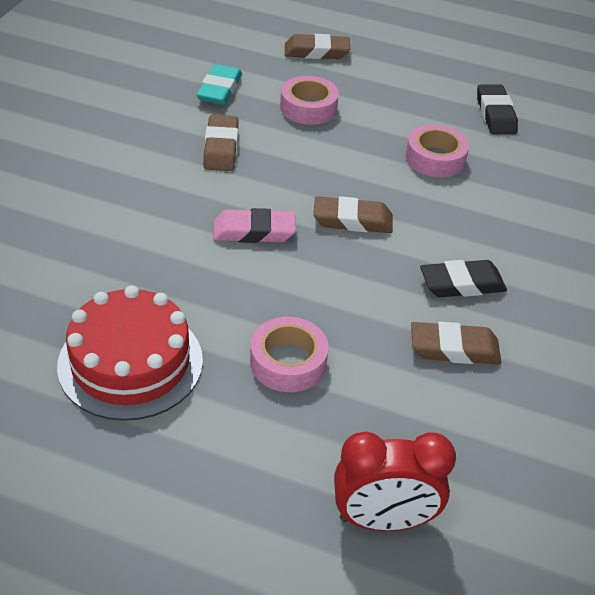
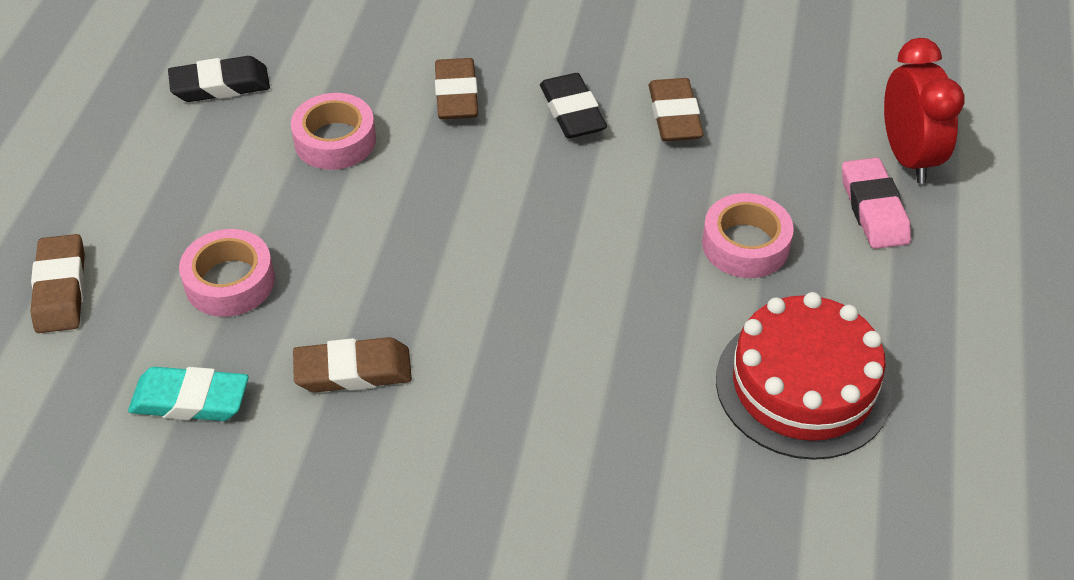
camera: 95 degrees left, 5 degrees up
pink eraser [213,208,296,243] -> pink eraser moved to [842,157,911,249]
brown eraser [313,196,393,233] -> brown eraser moved to [435,58,478,120]

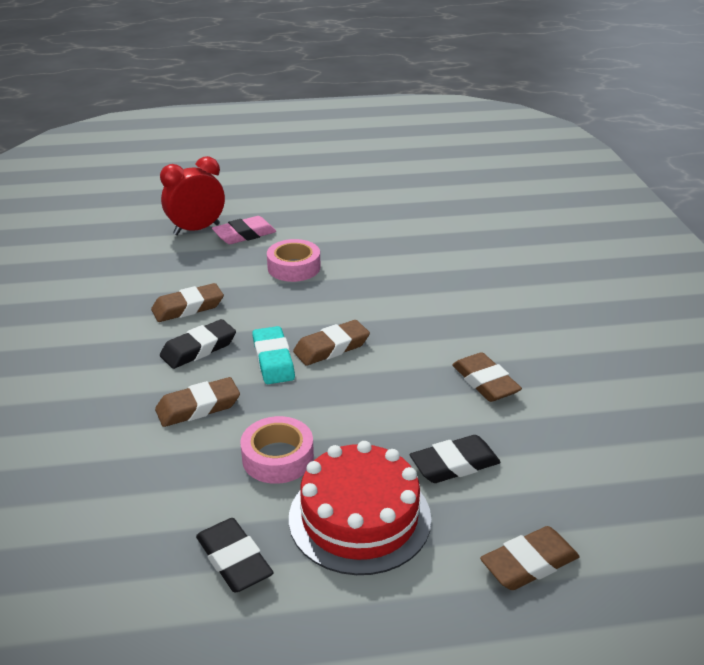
camera: 110 degrees left, 15 degrees down
turquoise eraser [128,367,249,421] -> turquoise eraser moved to [252,326,295,384]
pink tape [179,229,275,317] -> black eraser [409,435,501,483]
red cake [716,292,892,460] -> red cake moved to [289,441,431,575]
none -> brown eraser [293,320,370,366]

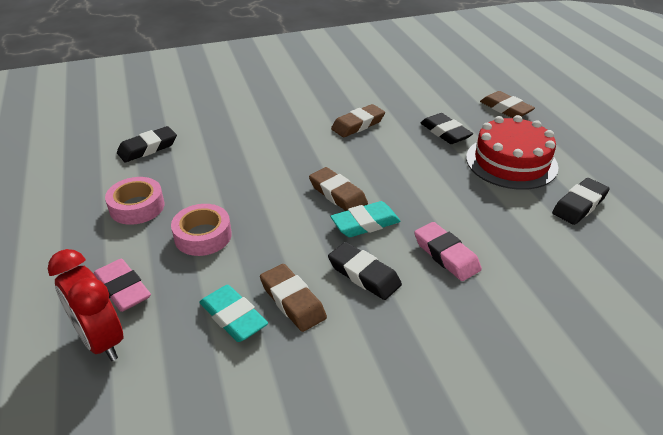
camera: 100 degrees left, 5 degrees up
brown eraser [155,377,240,427] -> pink eraser [414,222,482,281]
pink tape [240,416,314,484] -> pink tape moved to [105,177,165,225]
none -> black eraser [117,126,177,162]
none -> turquoise eraser [199,285,268,342]

